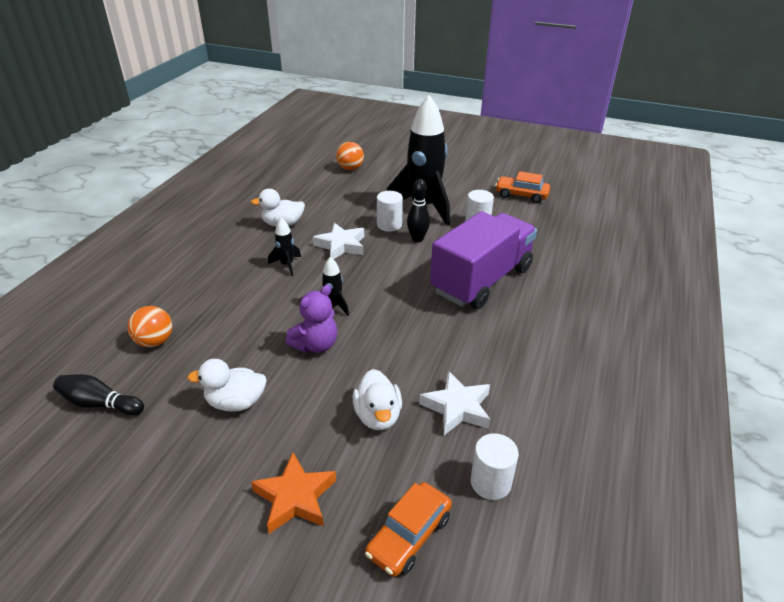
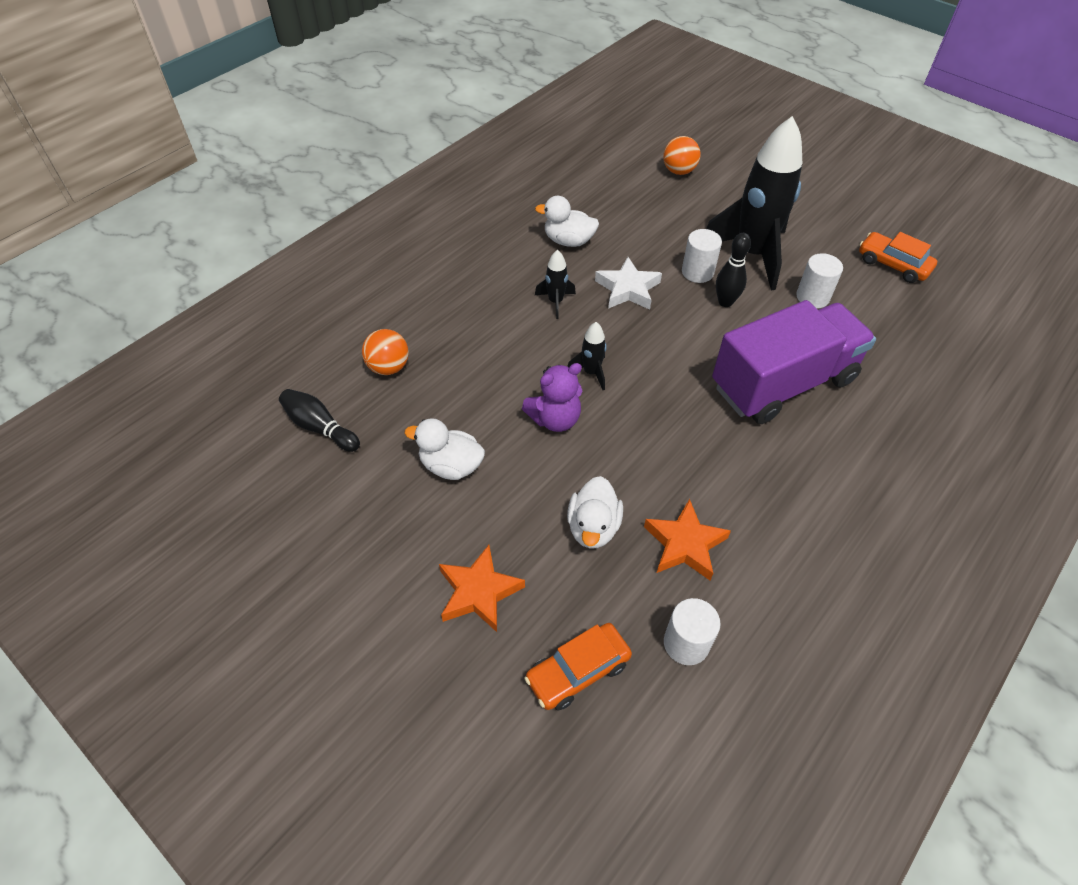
camera: 20 degrees right, 15 degrees up
white star [420,371,490,435] -> orange star [644,499,731,580]

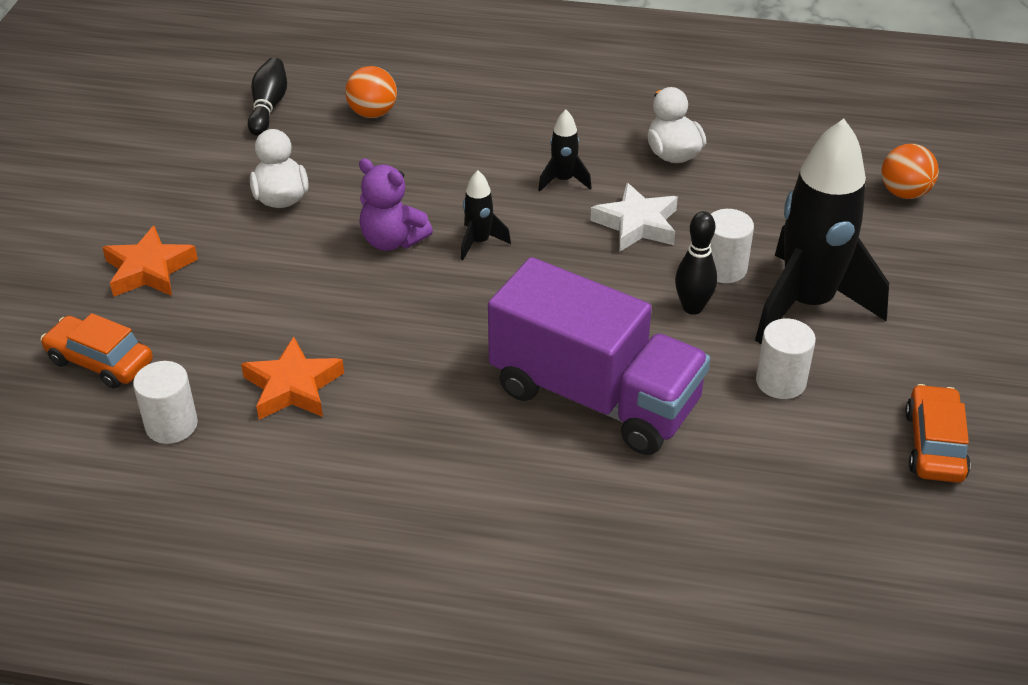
camera: 60 degrees right, 10 degrees down
white duck [567,476,623,548] -> none

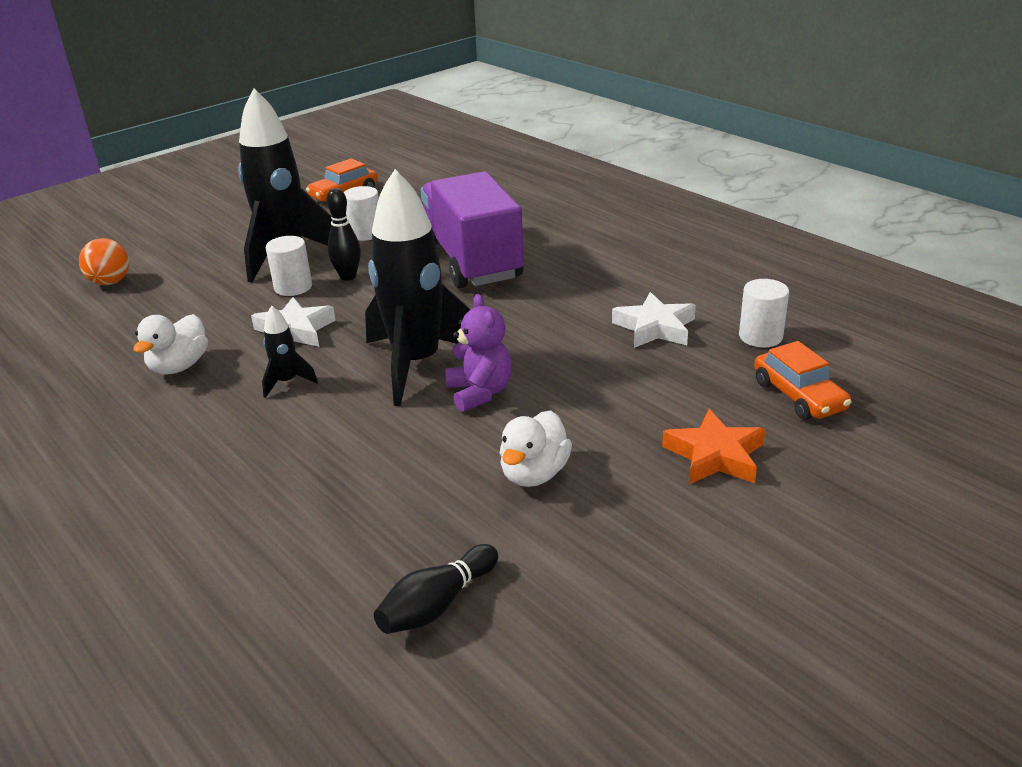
camera: 140 degrees left, 10 degrees down
orange star [241,337,344,420] -> white star [612,292,696,348]
orange ball [345,66,397,118] -> none
black rocket [461,170,511,260] -> black rocket [365,169,471,406], size x2.37

